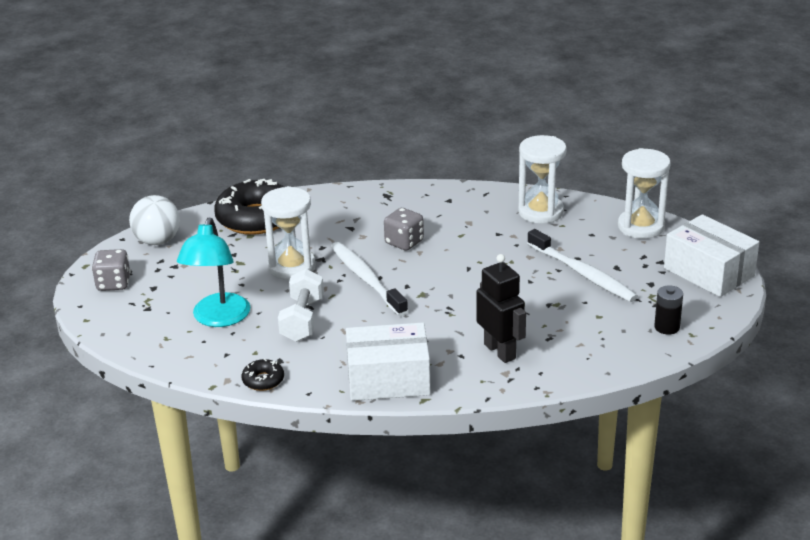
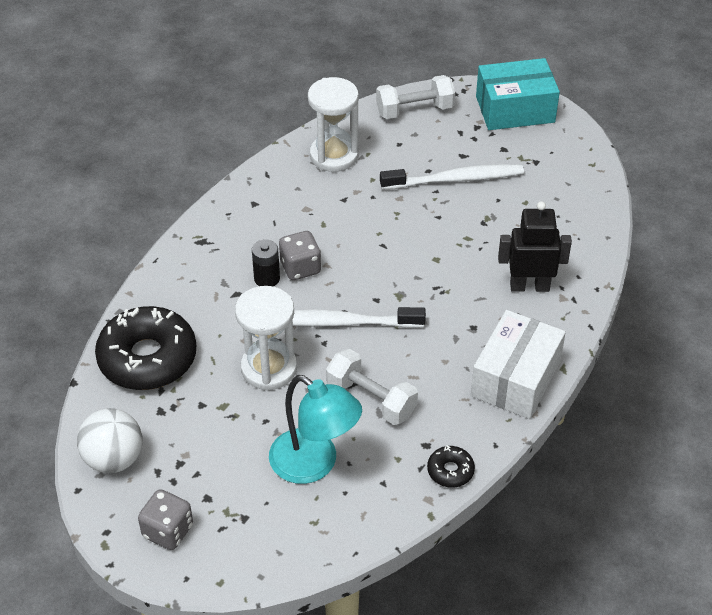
camera: 60 degrees left, 15 degrees up
white hourglass [618,148,671,239] -> white dumbbell [376,75,455,119]
black battery [654,285,683,335] -> black battery moved to [252,239,280,287]
white box [664,214,759,297] -> turquoise box [476,58,560,130]

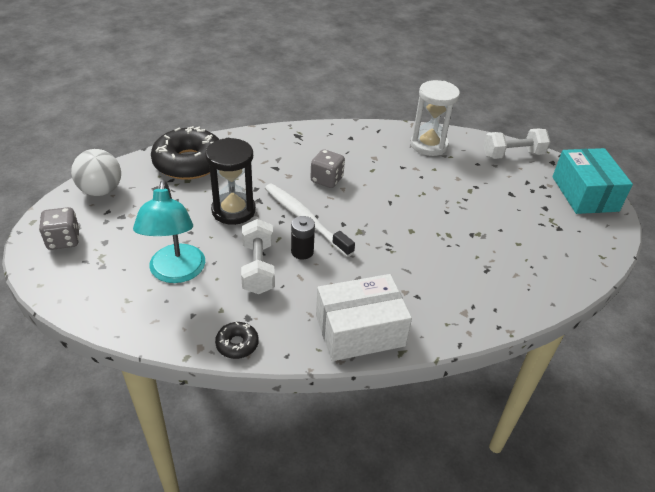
camera: 45 degrees right, 5 degrees down
white hourglass [235,286,297,391] -> black hourglass [205,138,256,225]
black battery [252,239,280,287] -> black battery moved to [291,216,315,260]
white dumbbell [376,75,455,119] -> white dumbbell turned 45 degrees counterclockwise [483,129,550,159]
white toothbrush [380,164,524,190] -> none
turquoise box [476,58,560,130] -> turquoise box turned 45 degrees clockwise [552,148,633,214]
black robot [498,201,572,292] -> none

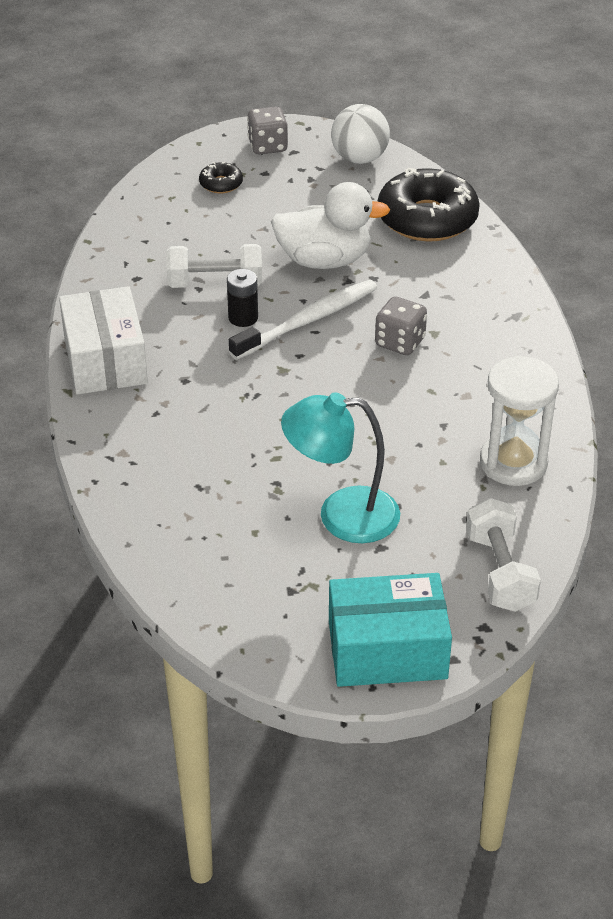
camera: 95 degrees right, 0 degrees up
turquoise lamp [133,180,205,283] -> turquoise lamp moved to [281,392,400,543]
black hourglass [205,138,256,225] -> white duck [271,182,390,269]
black donut [215,322,259,359] -> black donut moved to [199,162,243,193]

